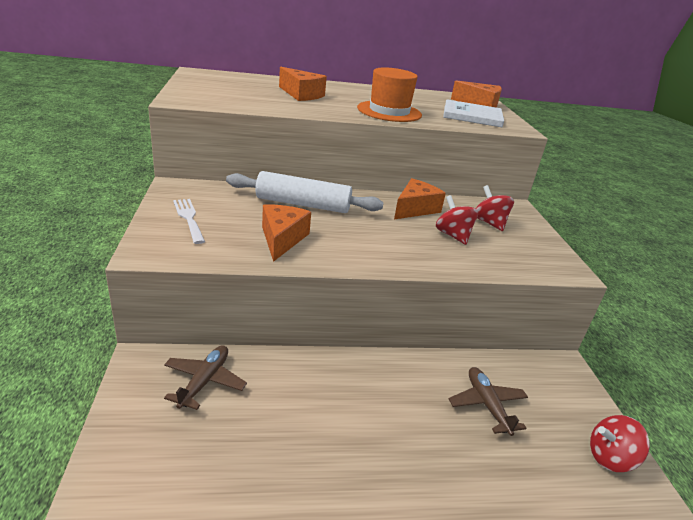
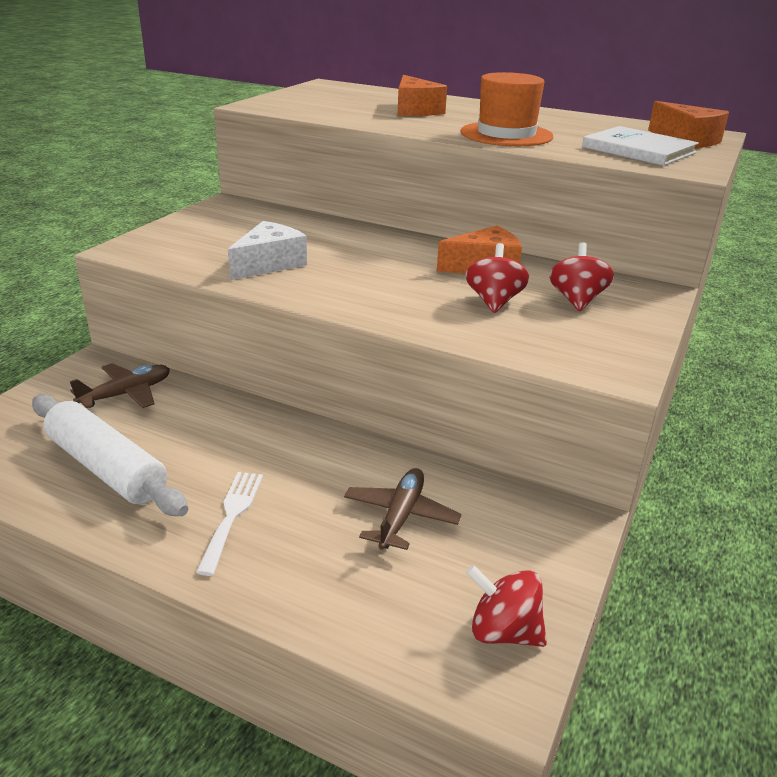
camera: 35 degrees right, 0 degrees up
white fork [173,199,205,244] -> white fork moved to [196,472,263,576]
white rolling pin [226,171,384,213] -> white rolling pin moved to [32,395,188,516]
orange cheese [262,205,311,262] -> white cheese [228,221,307,280]

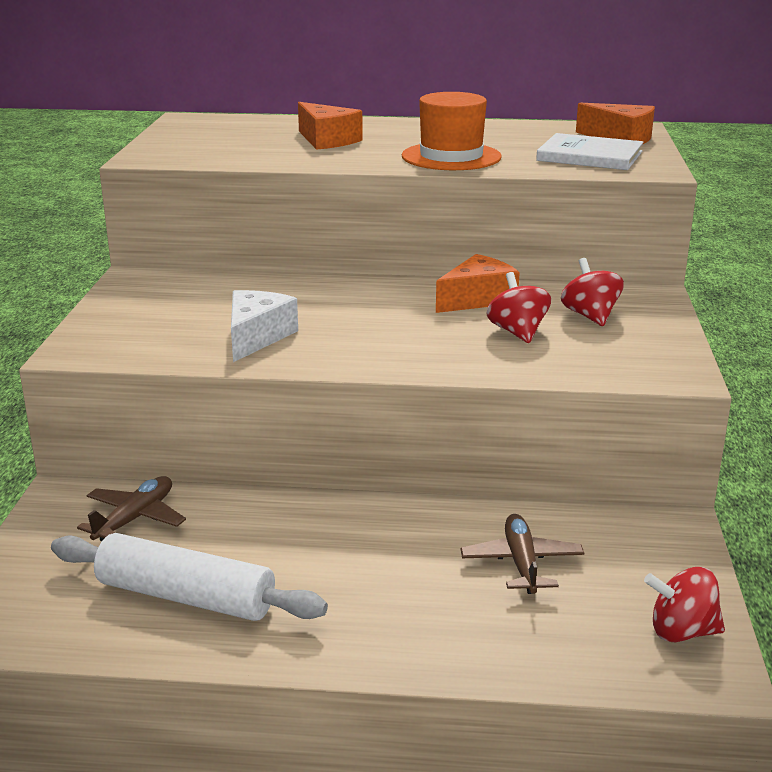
camera: 20 degrees left, 5 degrees down
white fork [196,472,263,576] -> none

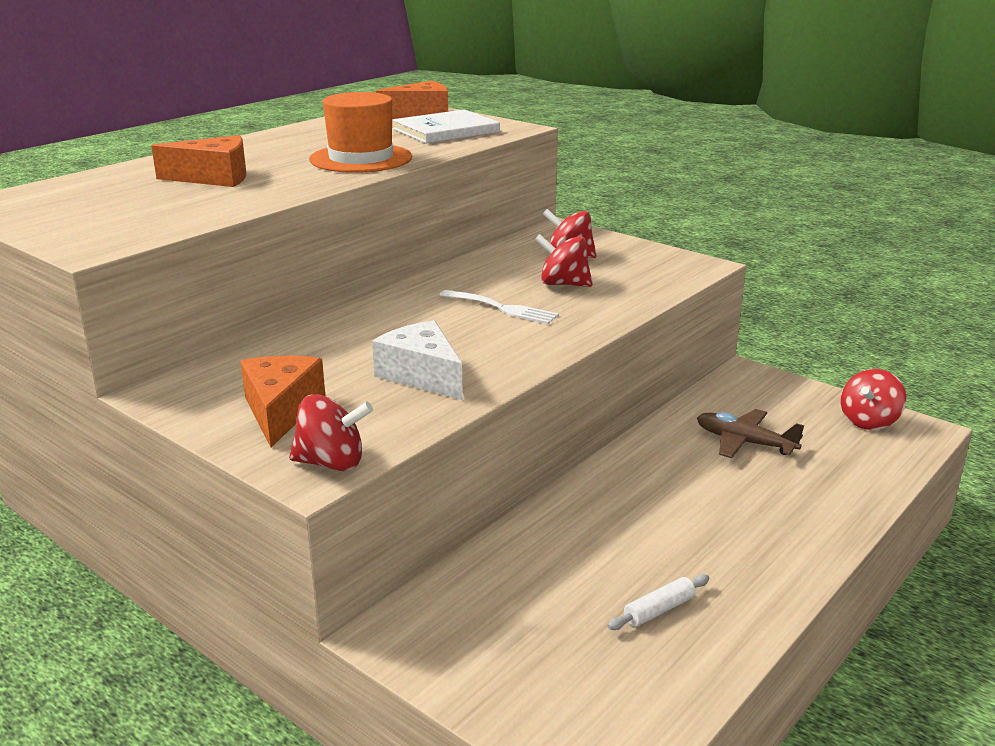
camera: 55 degrees left, 0 degrees up
white rolling pin [51,533,328,621] -> white rolling pin [607,574,709,630], size x0.42
brown plane [77,476,186,541] -> none
orange cheese [436,254,520,313] -> orange cheese moved to [241,356,325,447]
none -> red spinning top [289,394,373,471]
none -> white fork [439,290,559,324]

